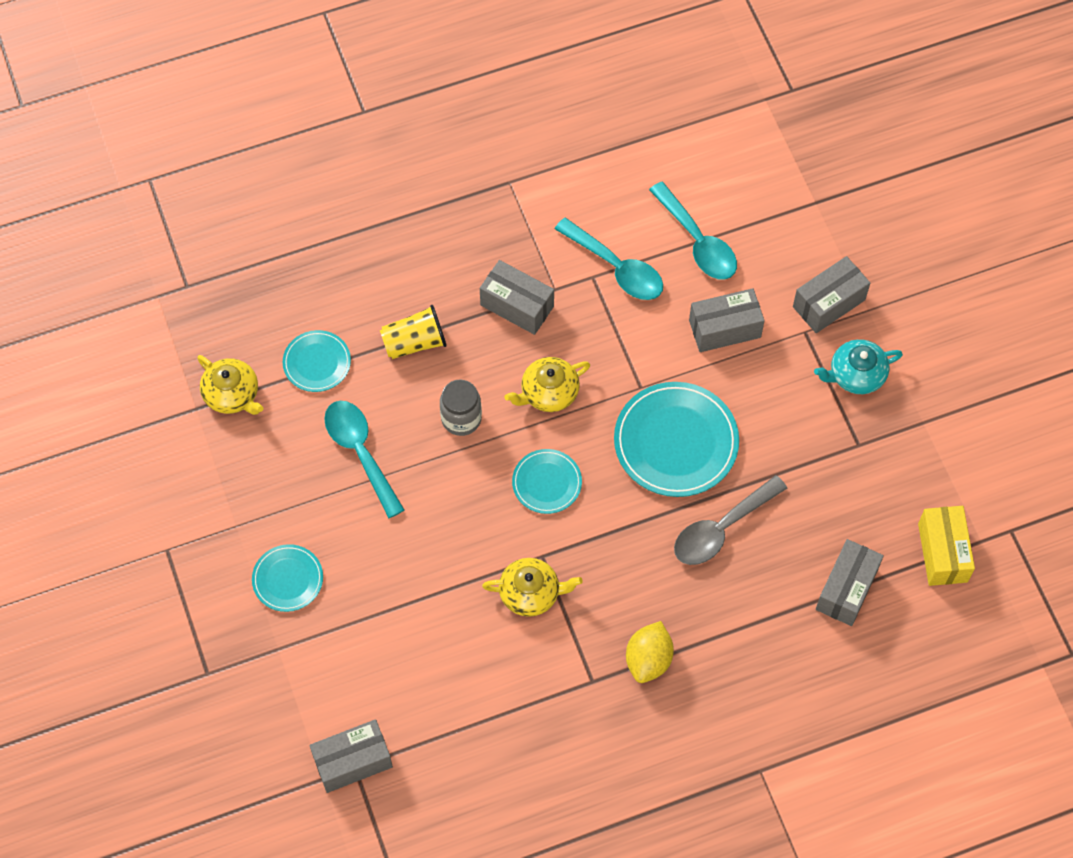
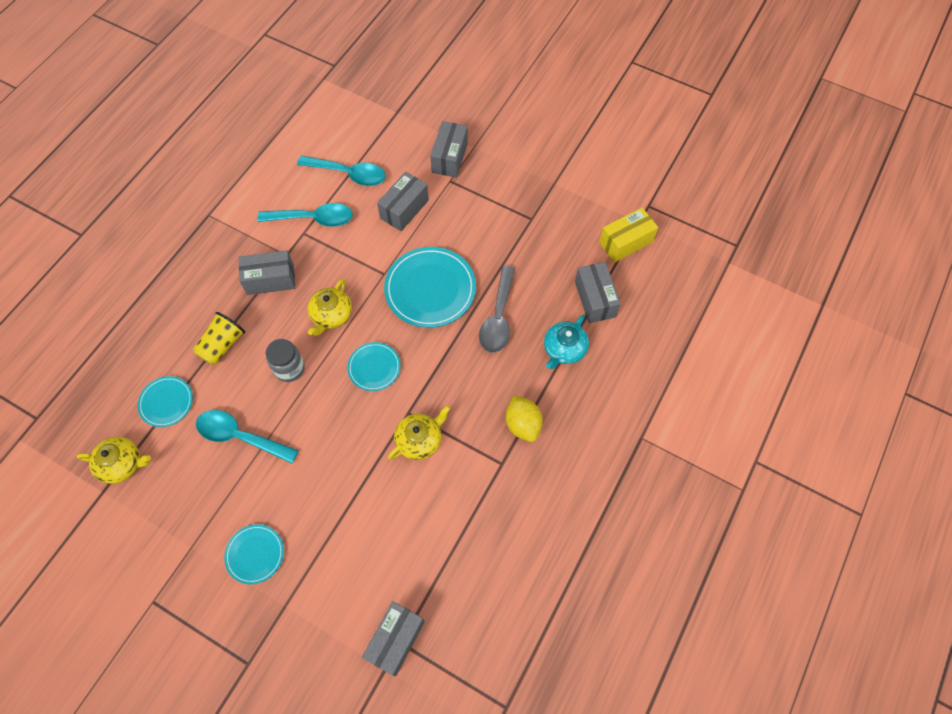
camera: 40 degrees left, 0 degrees up
turquoise teapot [814,339,903,394] -> turquoise teapot moved to [544,315,589,369]
yellow box [918,506,975,586] -> yellow box turned 75 degrees counterclockwise [599,207,658,263]

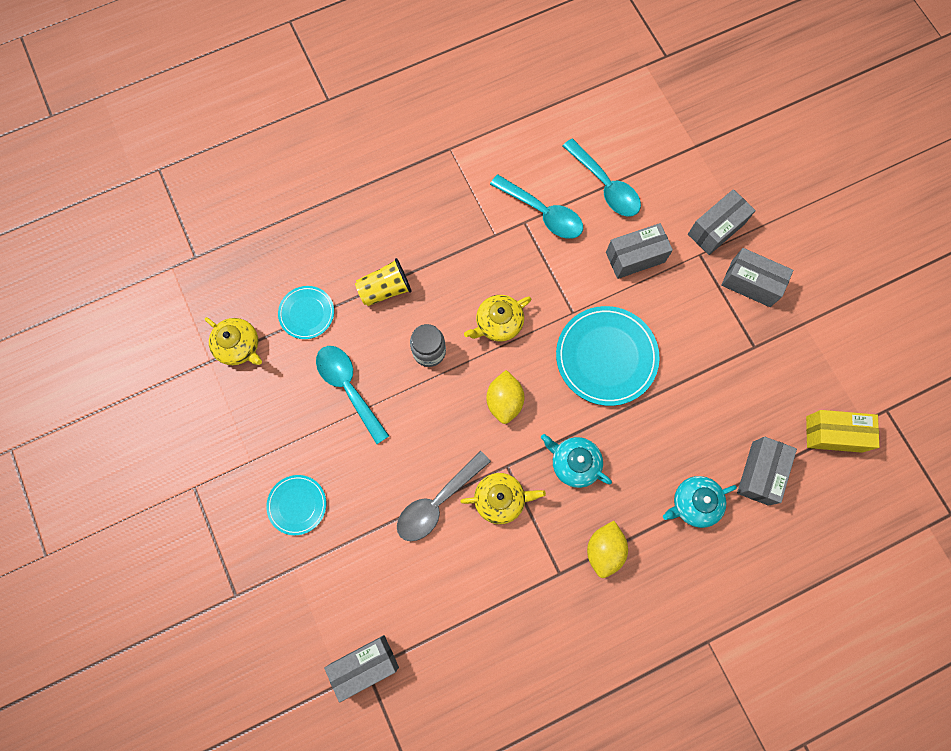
camera: 35 degrees right, 10 degrees up
grey box [239,250,295,295] -> grey box moved to [721,248,794,307]
turquoise plate [347,342,401,391] -> yellow lemon [486,370,525,424]
grey spoon [479,266,515,353] -> grey spoon moved to [397,451,491,541]
none -> turquoise teapot [541,434,612,488]

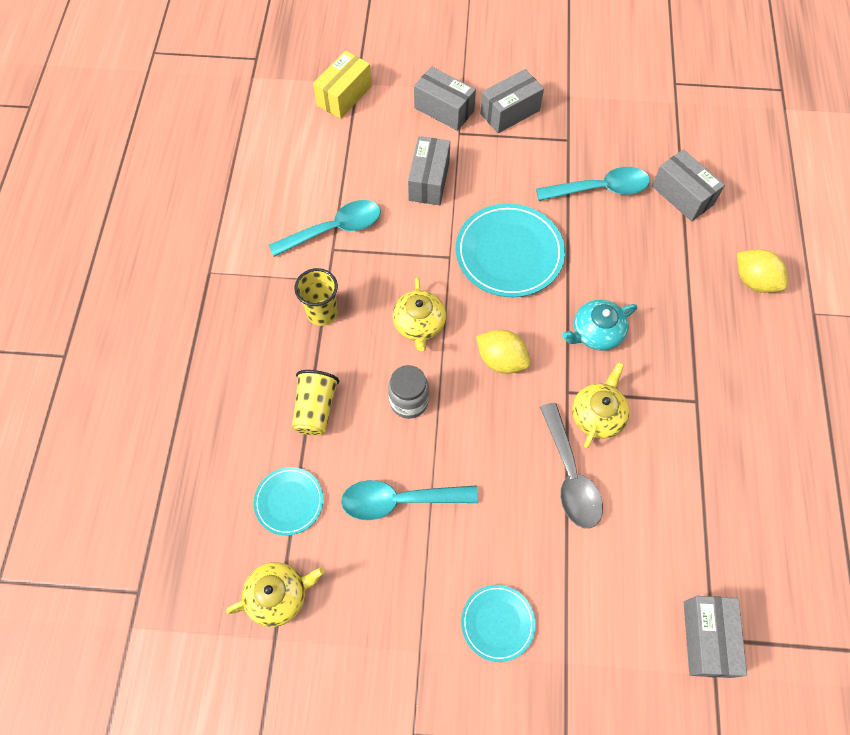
camera: 60 degrees left, 10 degrees down
turquoise spoon [563,138,641,217] -> turquoise spoon moved to [536,167,650,201]
yellow lemon [587,521,628,578] -> yellow lemon moved to [737,249,788,293]
turquoise teapot [663,476,737,528] -> none
grey box [688,189,756,255] -> grey box turned 45 degrees counterclockwise [414,66,476,131]
yellow box [806,410,879,453] -> yellow box moved to [313,51,372,119]
none -> yellow cup [294,268,338,326]

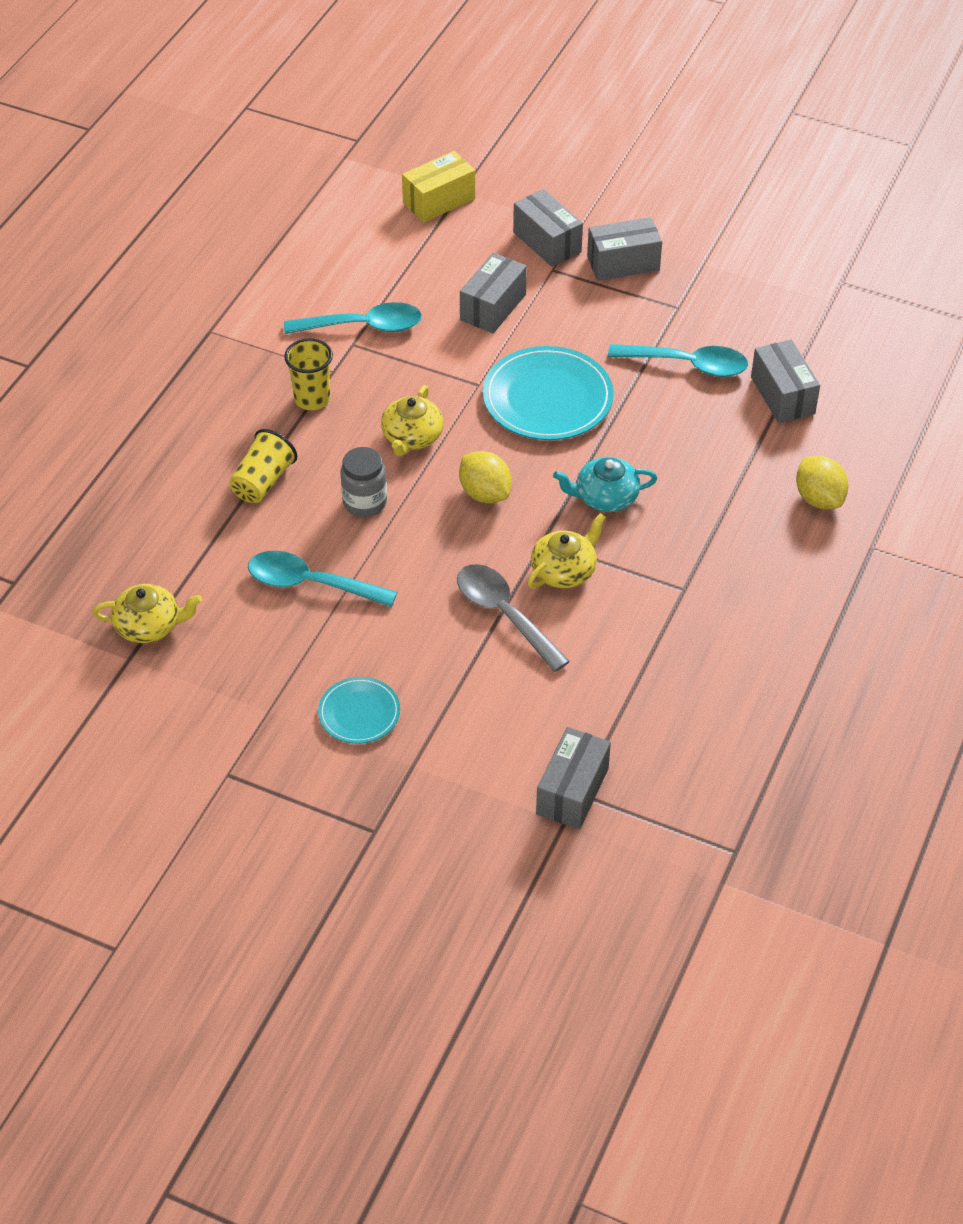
camera: 20 degrees right, 15 degrees down
turquoise plate [254,467,323,536] -> none
grey spoon [540,403,603,529] -> grey spoon turned 135 degrees clockwise [457,564,570,672]

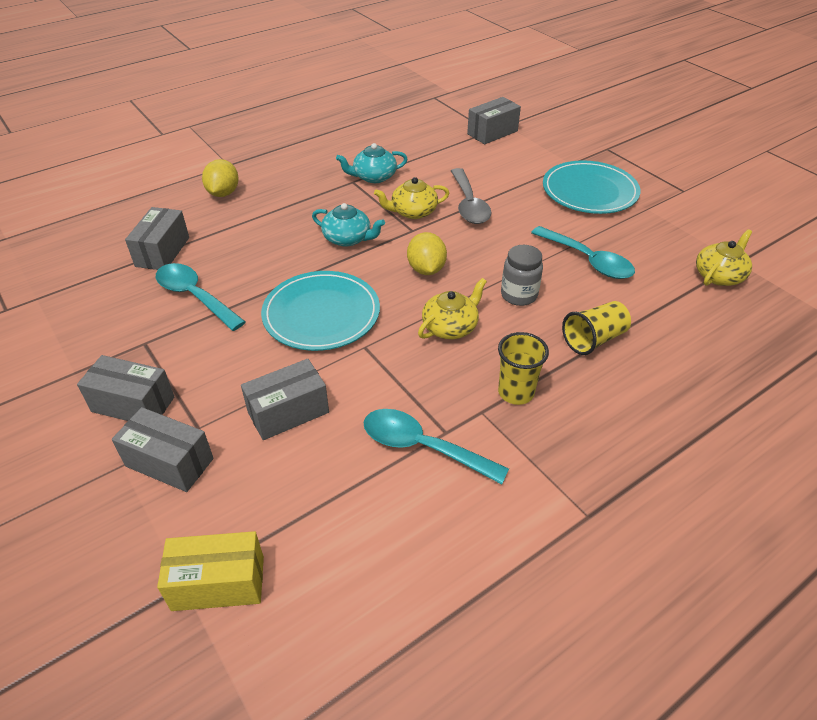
camera: 150 degrees left, 5 degrees down
yellow teapot [92,584,202,643] -> yellow teapot turned 105 degrees clockwise [696,229,752,286]
turquoise plate [318,677,400,744] -> turquoise plate [543,160,640,214], size x1.80
grey box [513,189,583,267] -> grey box turned 60 degrees counterclockwise [112,407,213,492]
none -> turquoise teapot [336,143,408,183]

